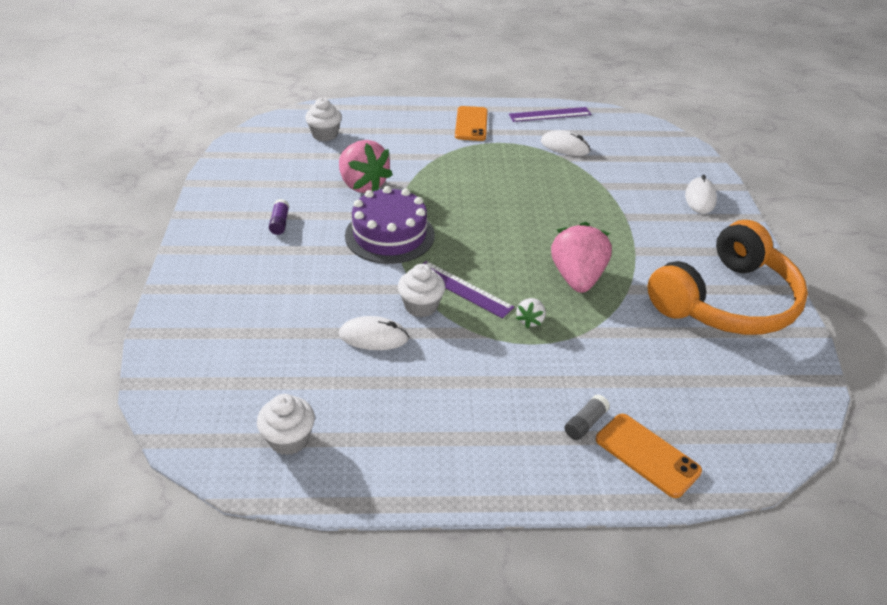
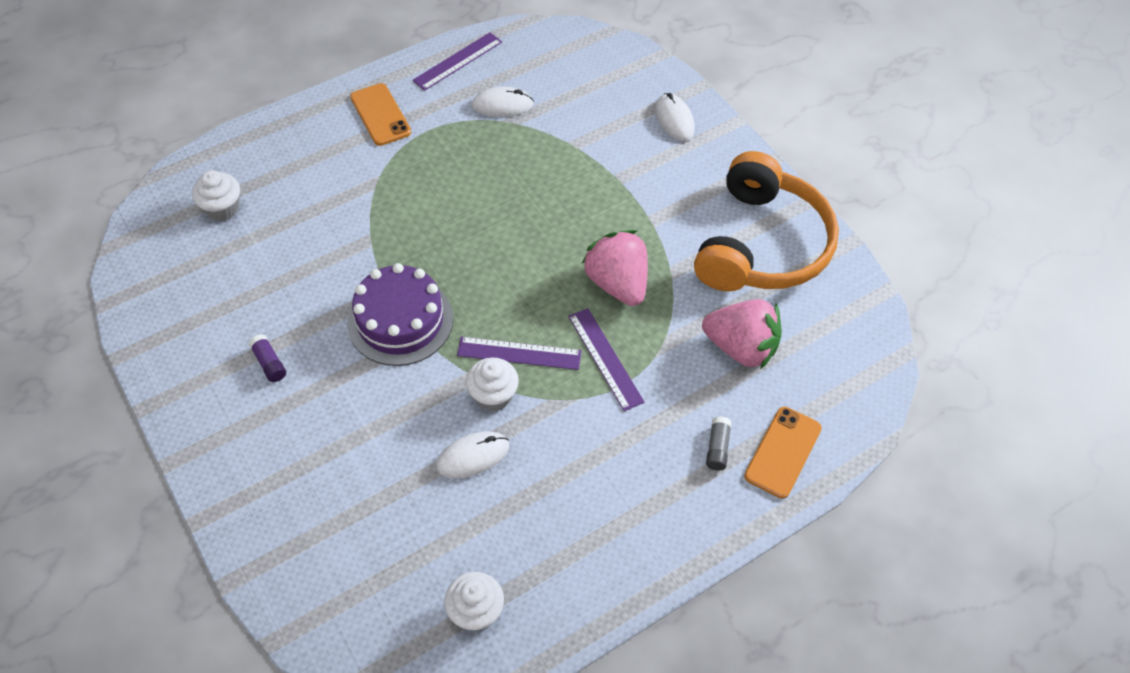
camera: 30 degrees left, 15 degrees up
pink strawberry [339,140,393,193] -> pink strawberry moved to [702,299,782,369]
white strawberry [516,298,546,328] -> purple ruler [568,308,644,411]
orange phone [596,414,702,498] -> orange phone turned 75 degrees counterclockwise [744,407,822,499]

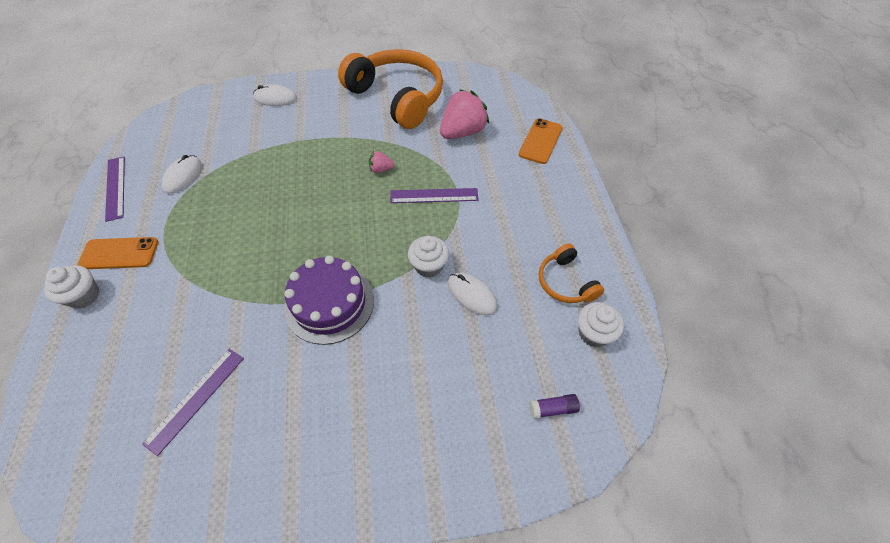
camera: 65 degrees left, 0 degrees up
white cupcake [192,170,240,221] -> white cupcake moved to [44,265,99,309]
purple glue stick [249,334,286,382] -> purple glue stick moved to [529,394,580,419]
white mouse [436,431,509,478] -> white mouse turned 45 degrees counterclockwise [448,272,497,316]
purple ruler [457,337,582,370] -> purple ruler moved to [142,349,244,456]
pink strawberry [582,230,648,306] -> pink strawberry [369,151,394,173], size x0.46
grey glue stick [706,416,732,470] -> none
orange phone [744,407,822,499] -> orange phone turned 60 degrees clockwise [519,118,562,164]
none -> orange headphones [539,244,604,303]

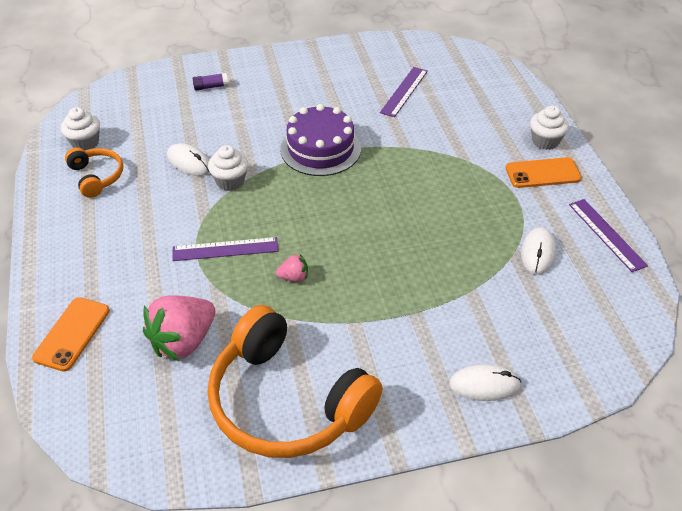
camera: 175 degrees right, 10 degrees down
purple glue stick [529,394,580,419] -> purple glue stick moved to [192,73,228,90]

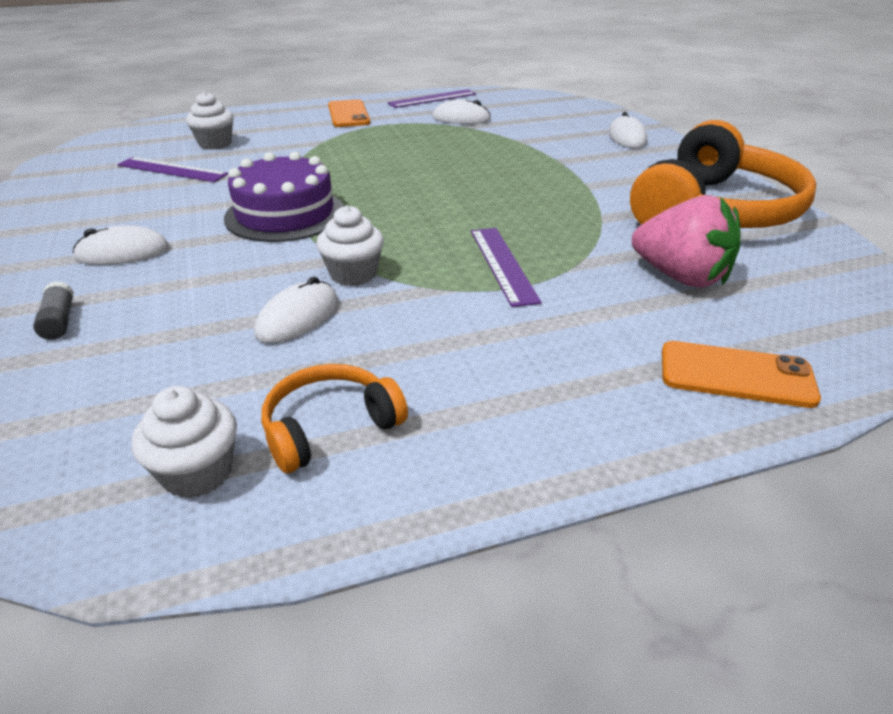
camera: 95 degrees left, 10 degrees down
purple glue stick [192,73,228,90] -> grey glue stick [33,281,74,340]
pink strawberry [276,254,308,282] -> none
white cupcake [530,106,569,150] -> white cupcake moved to [186,91,233,150]
none -> white mouse [73,225,169,265]

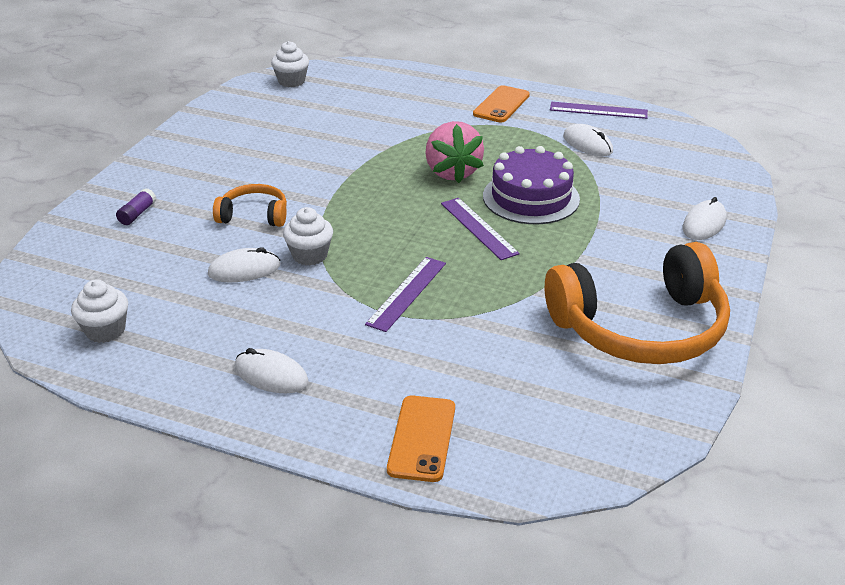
camera: 40 degrees right, 0 degrees up
grey glue stick [33,281,74,340] -> purple glue stick [116,188,156,225]
white mouse [73,225,169,265] -> white mouse moved to [234,348,309,393]
purple ruler [117,157,228,182] -> purple ruler moved to [441,198,520,260]
white cupcake [186,91,233,150] -> white cupcake moved to [271,41,309,87]
purple cake [224,151,344,242] -> purple cake moved to [483,146,580,224]
orange headphones [262,364,408,473] -> orange headphones moved to [213,184,287,227]
pink strawberry [632,195,740,288] -> pink strawberry moved to [425,121,484,183]
orange phone [662,341,821,408] -> orange phone turned 45 degrees clockwise [387,395,455,482]

